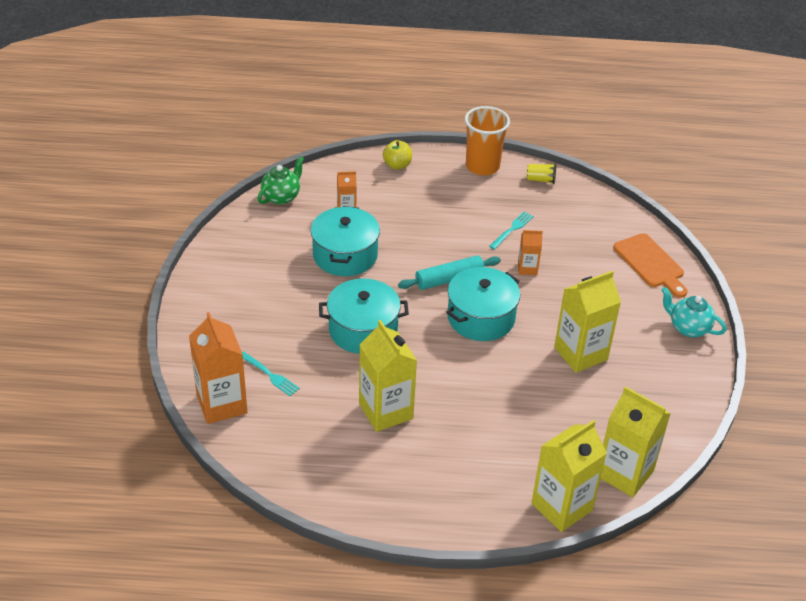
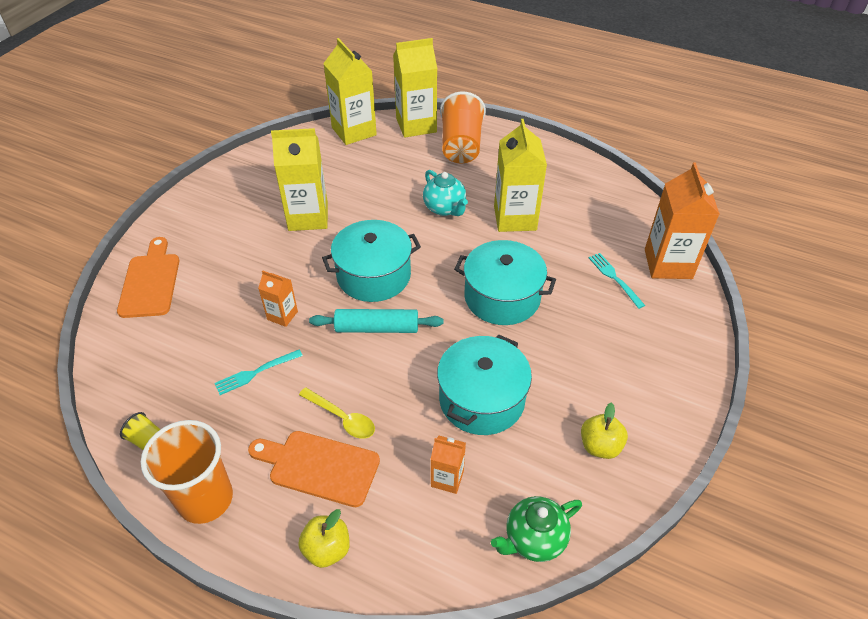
camera: 155 degrees left, 5 degrees up
turquoise teapot [661,287,727,337] -> turquoise teapot moved to [423,170,468,216]
none -> orange cutting board [248,431,380,507]
none -> yellow spoon [299,387,375,439]
none -> orange cup [440,92,486,163]
none -> yellow apple [581,402,628,459]

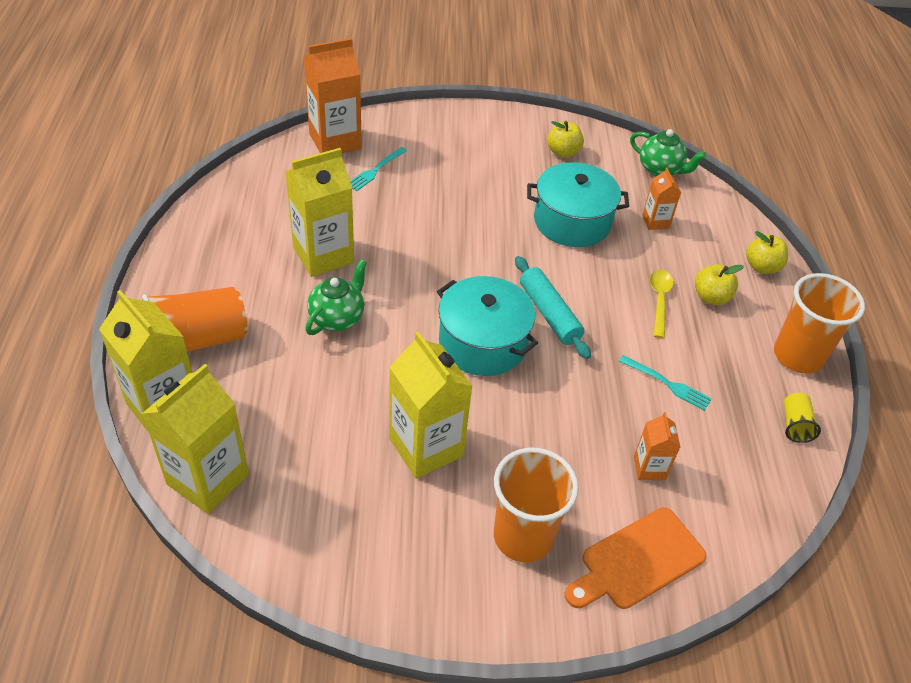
camera: 120 degrees left, 0 degrees up
orange cutting board [248,431,380,507] -> yellow apple [695,264,744,305]
orange carton [258,270,298,327] -> orange carton moved to [634,412,680,480]
turquoise teapot [423,170,468,216] -> green teapot [305,259,367,335]
turquoise pot [454,240,556,325] -> none
none -> orange cup [494,447,579,563]

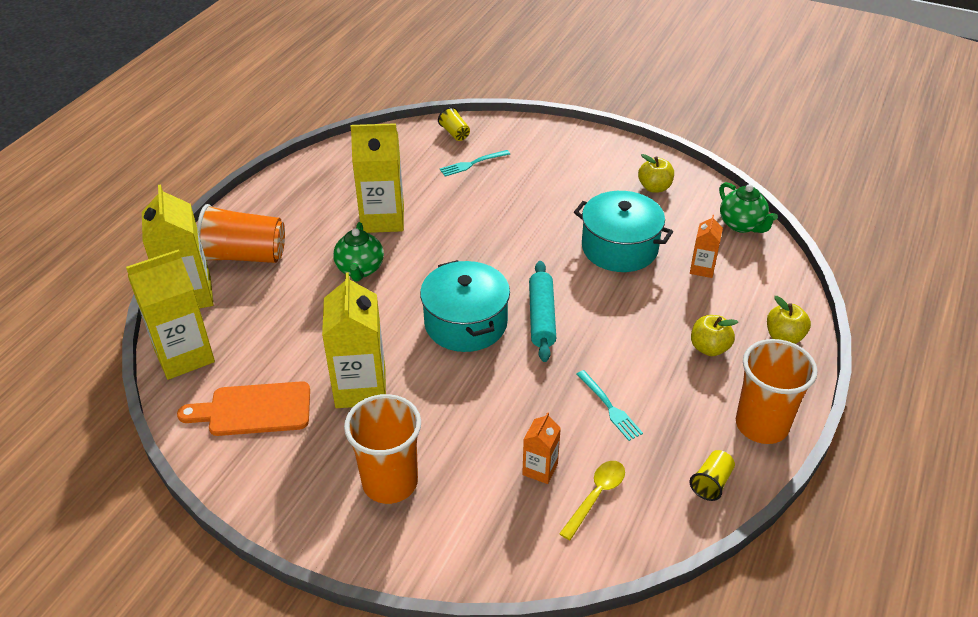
camera: 30 degrees right, 5 degrees down
orange carton [304,38,362,153] -> yellow cup [438,107,470,141]
green teapot [305,259,367,335] -> green teapot turned 120 degrees clockwise [333,222,384,281]
orange cutting board [565,507,706,609] -> orange cutting board moved to [177,381,310,436]
yellow spoon [650,269,674,338] -> yellow spoon moved to [559,461,625,540]

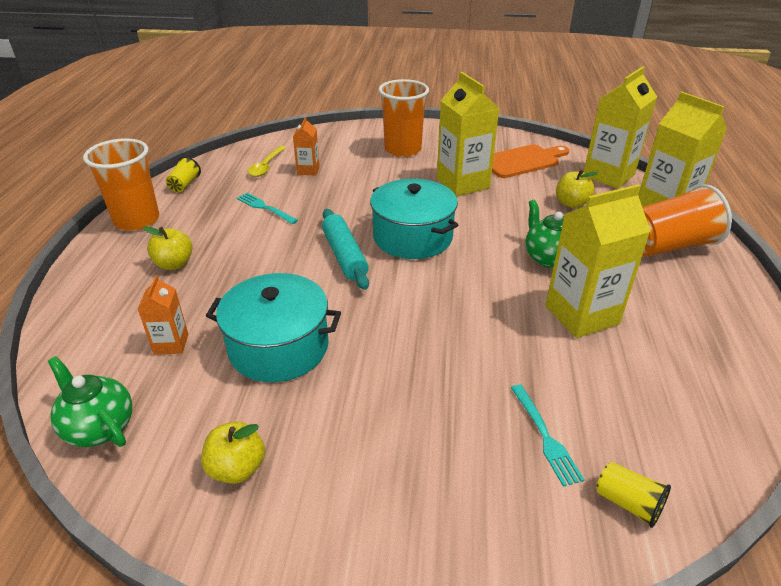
camera: 160 degrees right, 5 degrees down
turquoise fork [439,150,510,177] -> turquoise fork turned 120 degrees clockwise [511,384,584,487]
yellow apple [767,296,811,344] -> yellow apple moved to [556,169,599,208]

